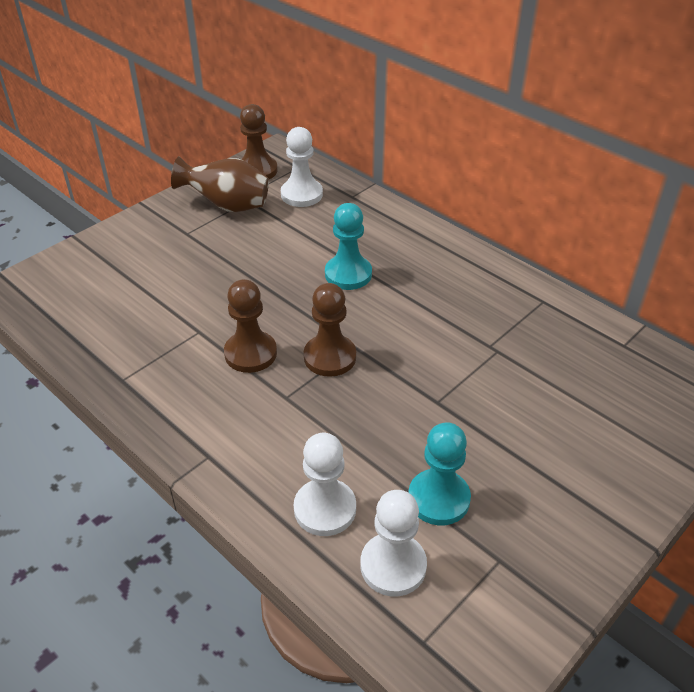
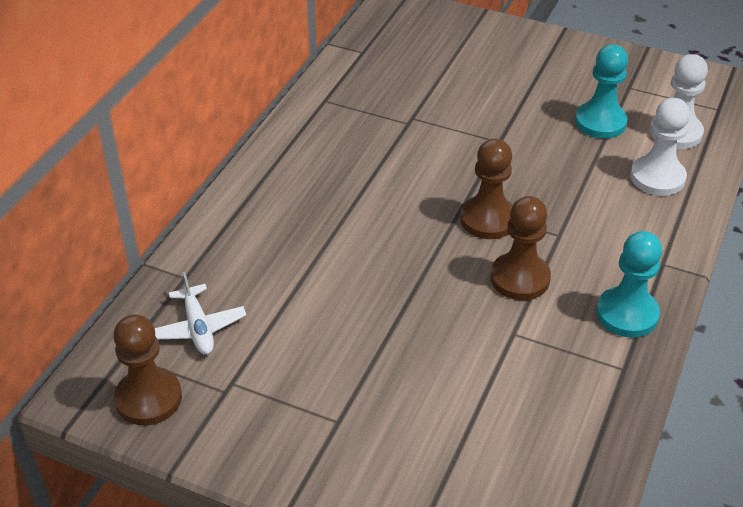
camera: 110 degrees left, 0 degrees up
brown vase [171,156,269,212] -> none
white pawn [281,127,323,207] -> white plane [155,272,246,355]
turquoise pawn [325,203,372,290] -> turquoise pawn moved to [596,231,662,338]

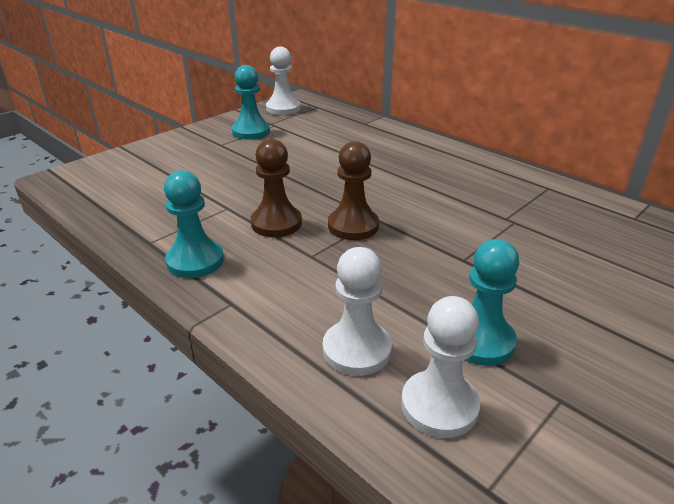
camera: 110 degrees right, 10 degrees down
brown pawn [113,314,182,425] -> white pawn [266,47,300,115]
white plane [155,272,246,355] -> none
none -> turquoise pawn [232,65,270,140]

